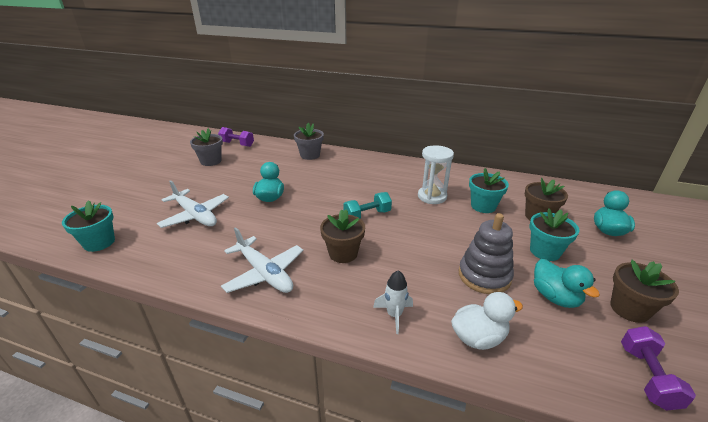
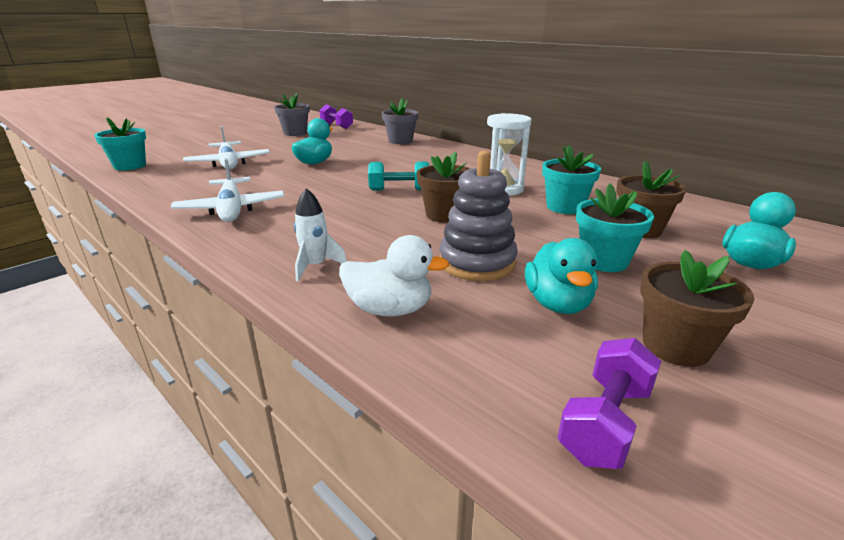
camera: 25 degrees right, 5 degrees down
brown flower pot [320,209,365,263] -> brown flower pot moved to [417,151,470,223]

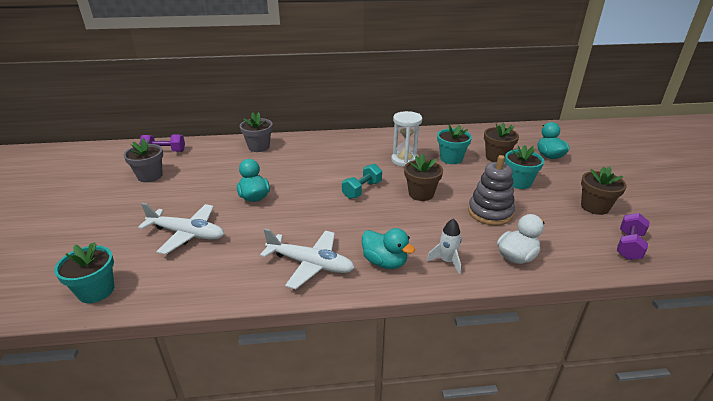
camera: 50 degrees left, 5 degrees up
turquoise duck [525,238,598,314] -> turquoise duck moved to [362,228,415,269]
purple dumbbell [557,338,661,469] -> purple dumbbell turned 45 degrees clockwise [617,213,649,260]

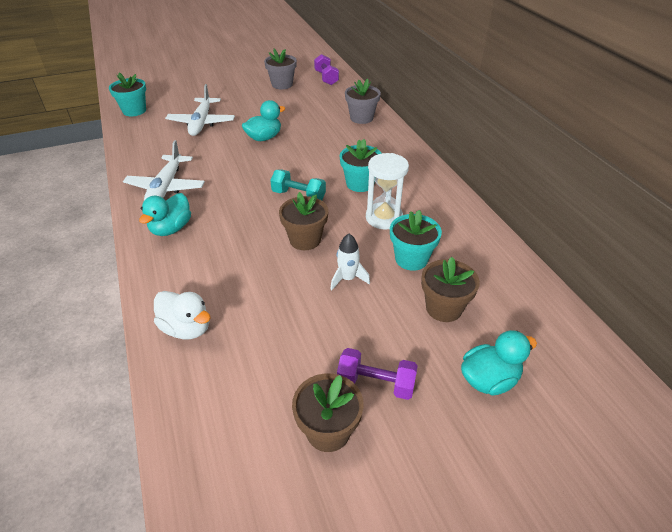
camera: 75 degrees right, 10 degrees up
white rocket [427,218,461,274] -> white rocket moved to [330,234,370,290]
grey stacking toy [468,155,515,225] -> none
turquoise flower pot [505,145,544,189] -> turquoise flower pot moved to [340,139,382,192]
purple dumbbell [617,213,649,260] -> purple dumbbell moved to [337,348,418,400]

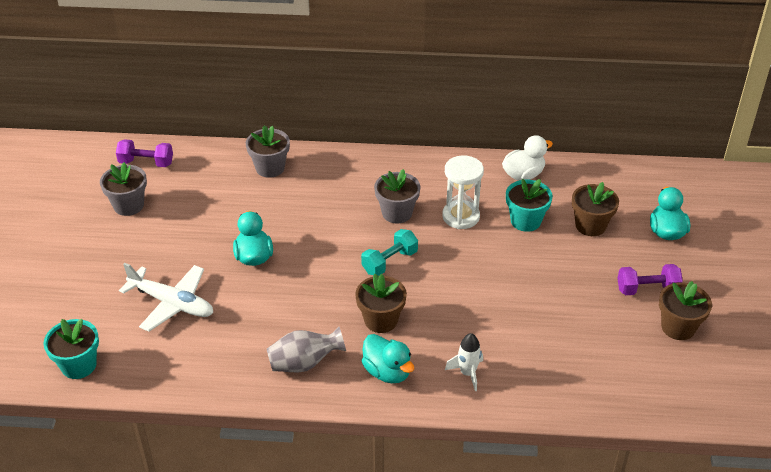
camera: 65 degrees left, 0 degrees up
white plane [123,140,205,201] -> grey vase [267,327,346,372]
white duck [154,291,211,339] -> white duck moved to [502,135,553,181]
brown flower pot [279,192,328,250] -> brown flower pot moved to [355,274,407,333]
white rocket [330,234,370,290] -> white rocket moved to [445,333,483,391]
purple dumbbell [337,348,418,400] -> purple dumbbell turned 45 degrees clockwise [617,264,683,295]
turquoise flower pot [340,139,382,192] -> grey flower pot [374,169,421,224]

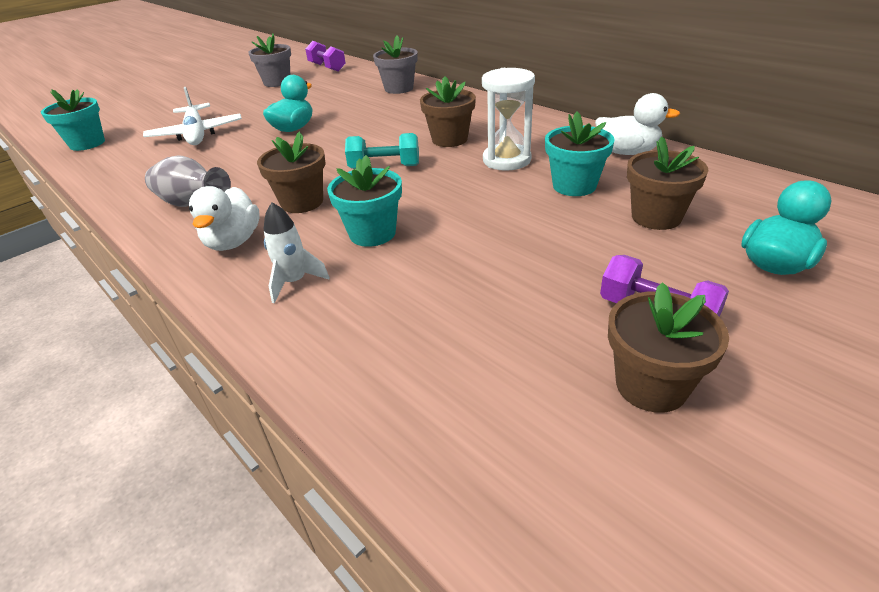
camera: 45 degrees right, 5 degrees down
turquoise duck [362,334,414,383] -> white duck [189,186,260,251]
grey flower pot [374,169,421,224] -> brown flower pot [420,76,476,147]
none -> turquoise flower pot [327,155,402,247]

